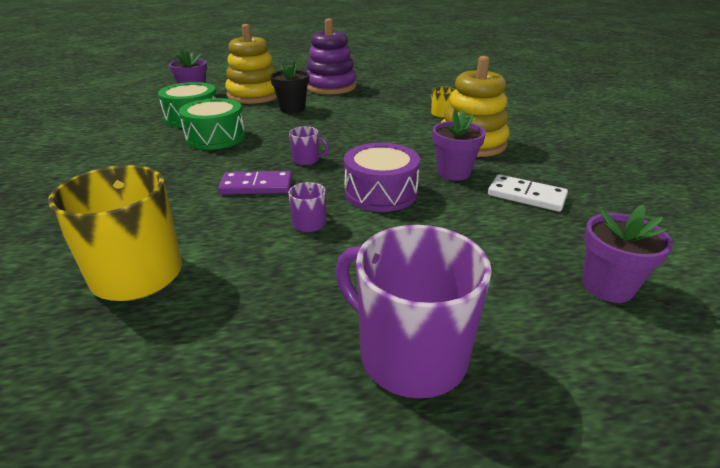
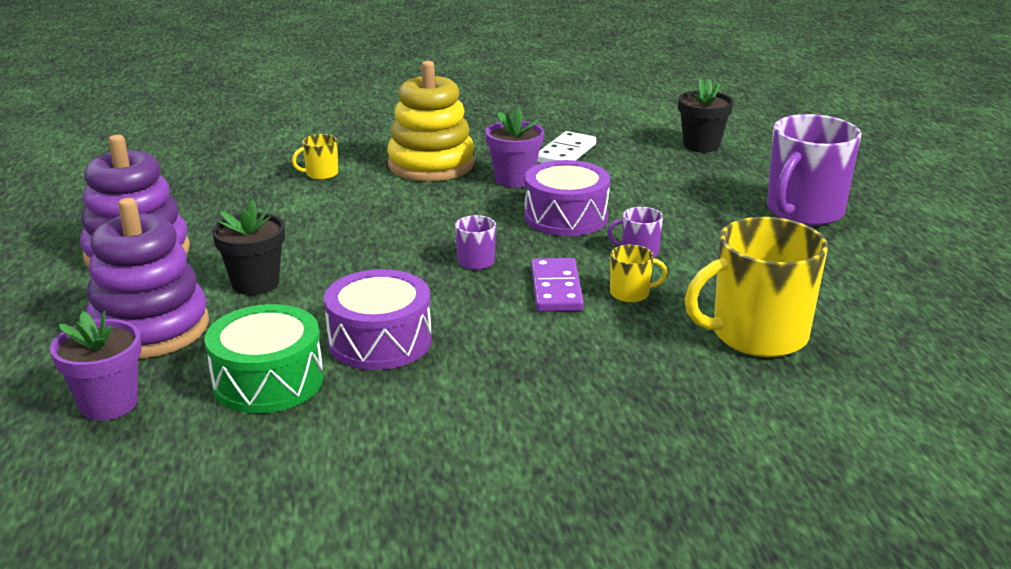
camera: 90 degrees left, 5 degrees down
green drum [179,98,245,150] -> purple drum [324,269,432,370]
yellow stacking toy [225,24,277,104] -> purple stacking toy [86,198,209,358]
purple flower pot [582,204,673,303] -> black flower pot [678,78,734,152]
none -> yellow mug [610,245,668,302]

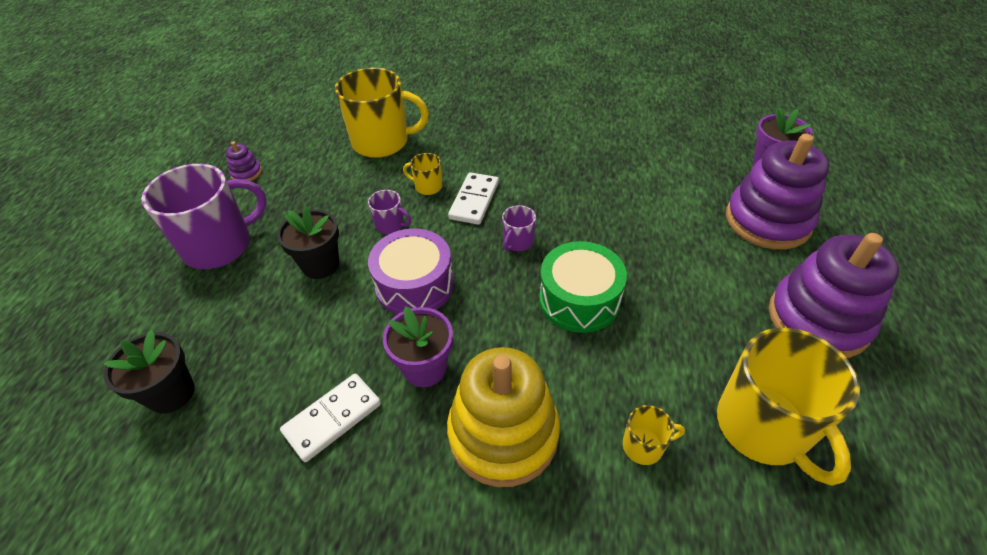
camera: 160 degrees left, 20 degrees up
green drum [205,304,323,413] -> green drum moved to [539,241,627,333]
black flower pot [212,199,285,295] -> black flower pot moved to [277,206,339,279]
purple drum [324,269,432,370] -> none
purple domino [531,258,584,312] -> white domino [448,172,499,225]
none -> purple stacking toy [226,141,262,181]
none -> yellow mug [717,328,860,486]

